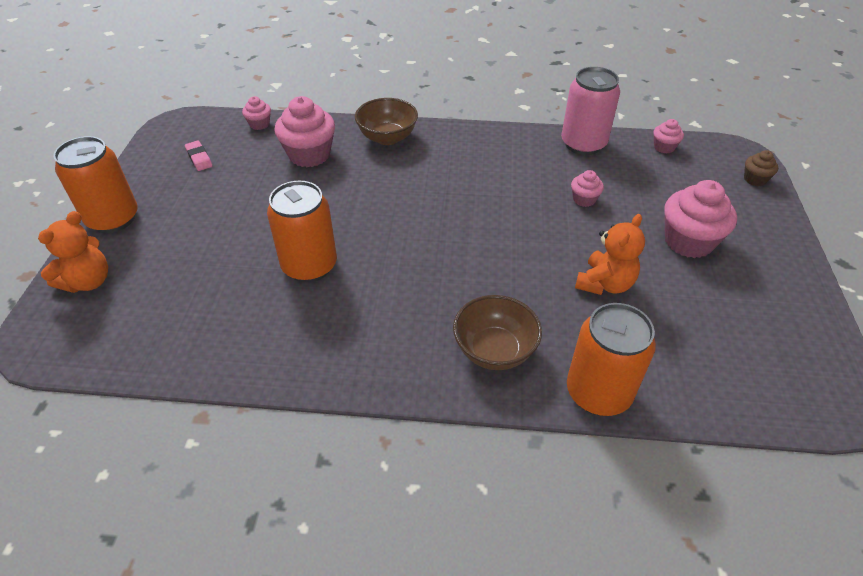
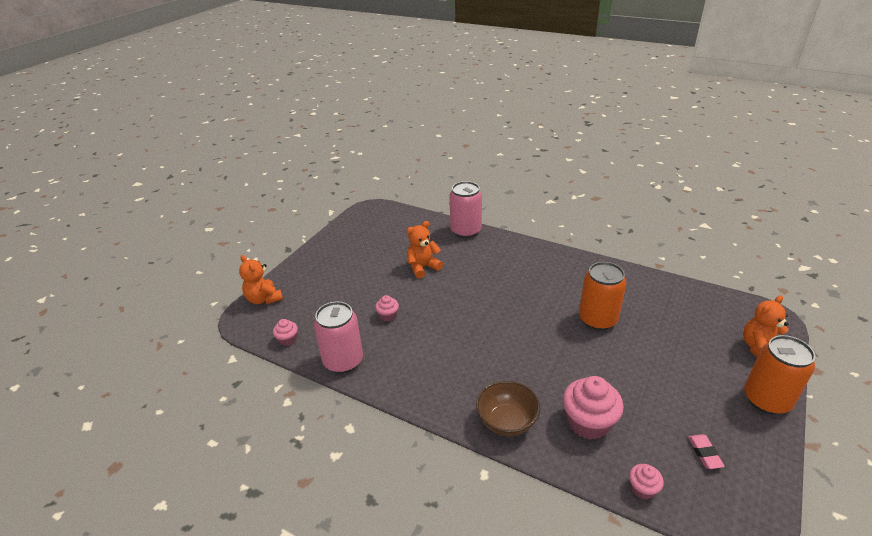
camera: 155 degrees left, 10 degrees down
brown bowl [453,295,542,370] -> none
orange can [567,303,656,416] -> pink can [450,181,482,238]
pink cupcake [664,180,737,258] -> none
brown cupcake [744,150,778,186] -> orange teddy bear [239,255,283,304]

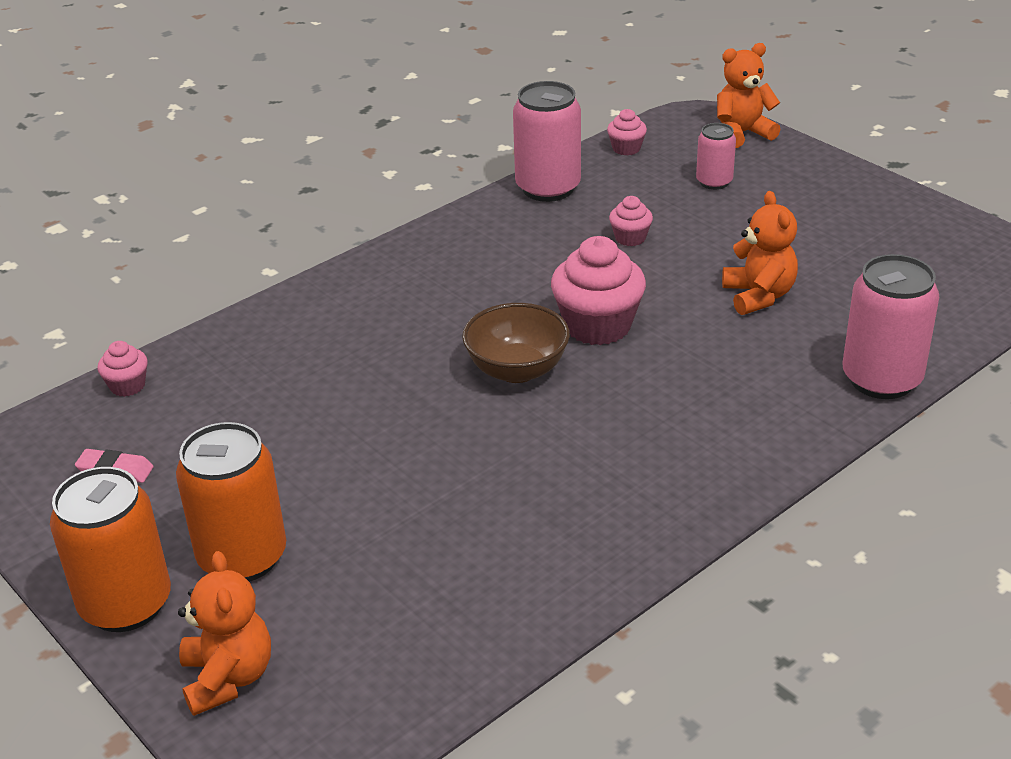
camera: 110 degrees right, 0 degrees up
brown bowl [476,381,540,436] -> brown bowl moved to [462,303,570,383]
pink cupcake [563,376,624,440] -> pink cupcake moved to [551,236,646,345]
orange can [579,262,626,331] -> orange can moved to [176,422,286,582]
none -> pink can [696,123,736,190]

